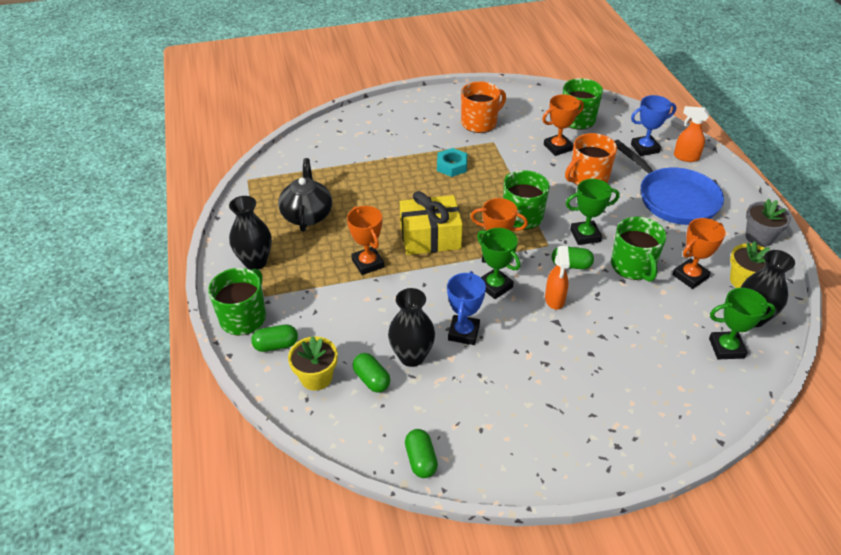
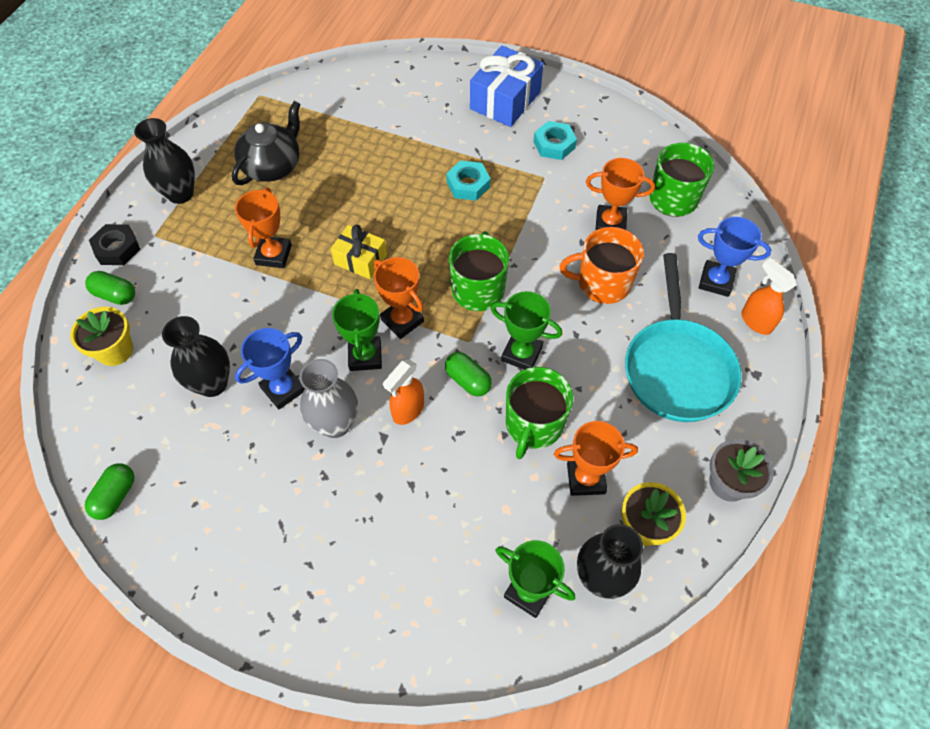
camera: 35 degrees right, 15 degrees up
green mug [208,268,266,335] -> black nut [89,224,140,265]
green capsule [353,353,390,393] -> none
yellow gift [400,191,463,255] -> yellow gift [331,225,387,279], size x0.62
orange mug [461,81,506,133] -> turquoise nut [533,121,577,160]
blue pan [614,140,724,225] -> turquoise pan [625,253,742,422]
none -> grey vase [300,359,358,438]
none -> blue gift [470,46,544,127]

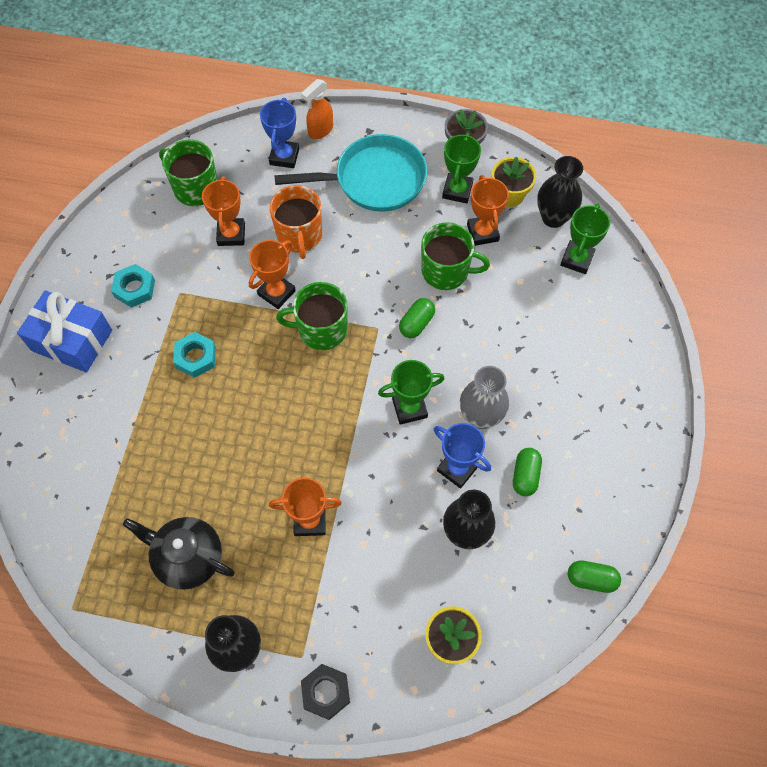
camera: 100 degrees left, 5 degrees up
green capsule [85,271,135,305] -> green capsule moved to [513,448,542,496]
yellow gift [331,225,387,279] -> none
orange trophy [373,257,424,339] -> orange trophy moved to [249,240,296,309]
orange spray bottle [383,359,424,425] -> none
green trophy [491,291,562,370] -> green trophy moved to [442,133,481,203]

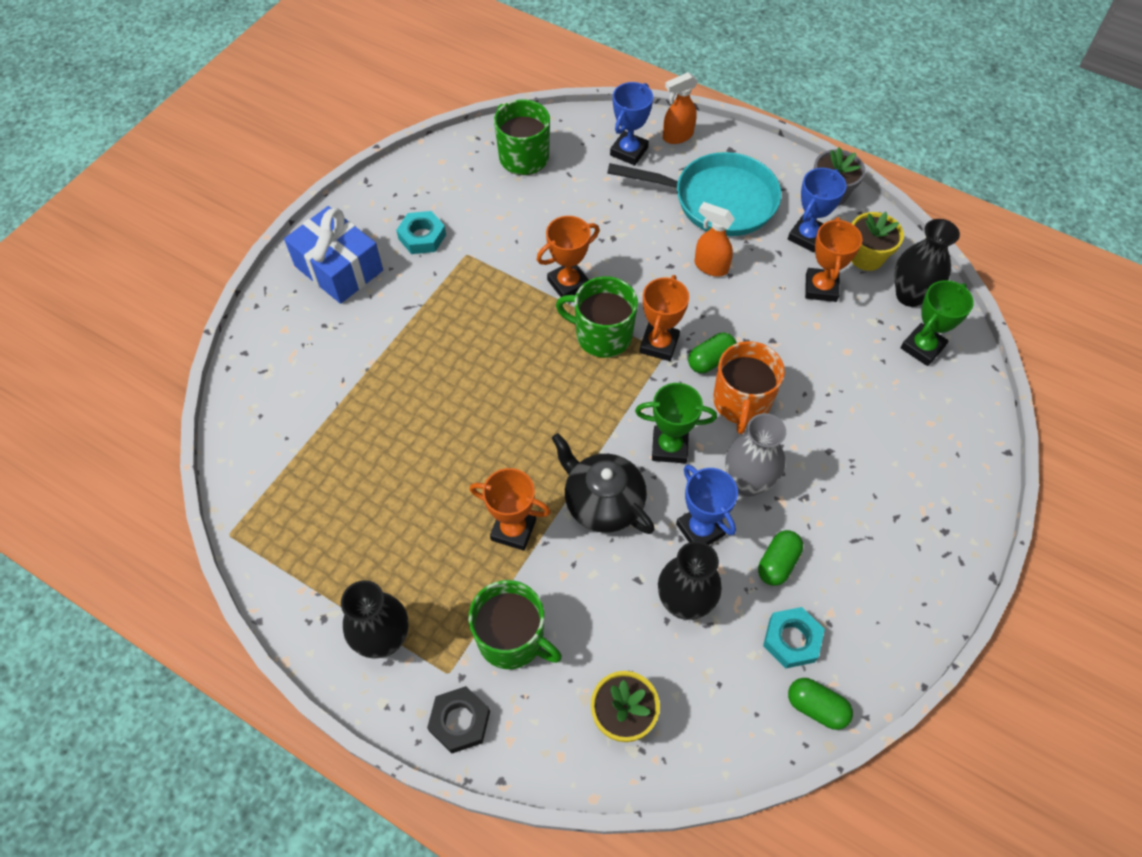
camera: 20 degrees right, 5 degrees down
black teapot [123,517,235,590] -> black teapot moved to [552,433,655,534]
turquoise nut [173,332,216,378] -> turquoise nut moved to [763,607,825,669]
orange trophy [202,176,245,246] -> orange trophy moved to [639,275,689,361]
orange mug [269,185,322,259] -> orange mug moved to [713,341,785,434]
green mug [421,222,490,290] -> green mug moved to [468,580,562,669]
green trophy [442,133,481,203] -> blue trophy [788,168,847,252]
none -> orange spray bottle [695,202,735,277]

